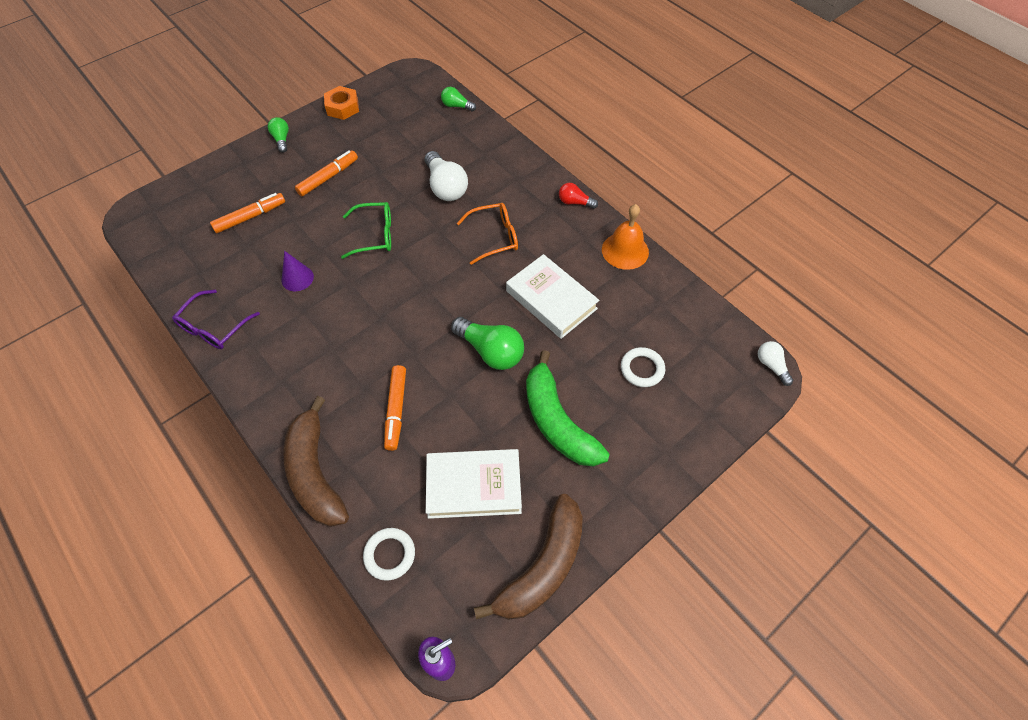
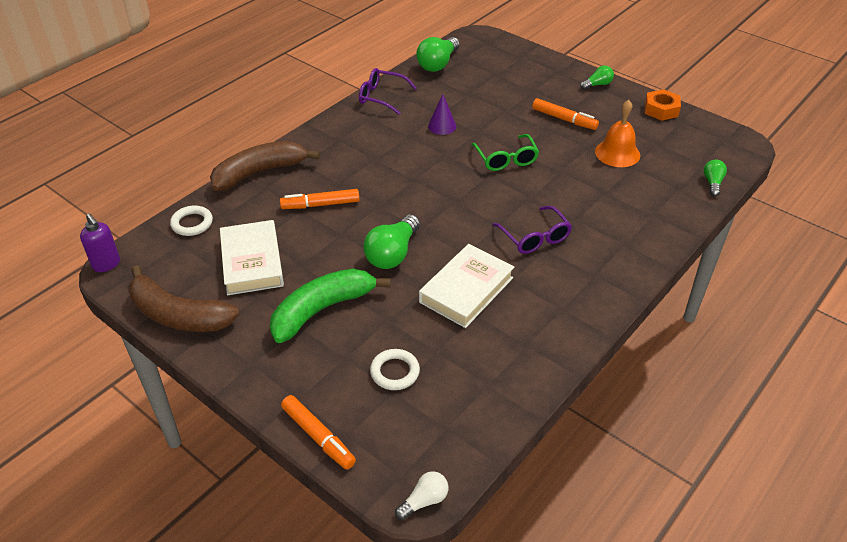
camera: 80 degrees right, 15 degrees down
orange marker [210,193,285,233] -> orange marker moved to [281,395,356,469]
white light bulb [425,151,468,201] -> none
orange glasses [457,203,518,265] -> purple glasses [492,206,572,254]
red light bulb [559,183,598,209] -> none
orange bell [602,204,649,270] -> orange bell moved to [595,100,640,167]
none -> green light bulb [416,37,460,72]

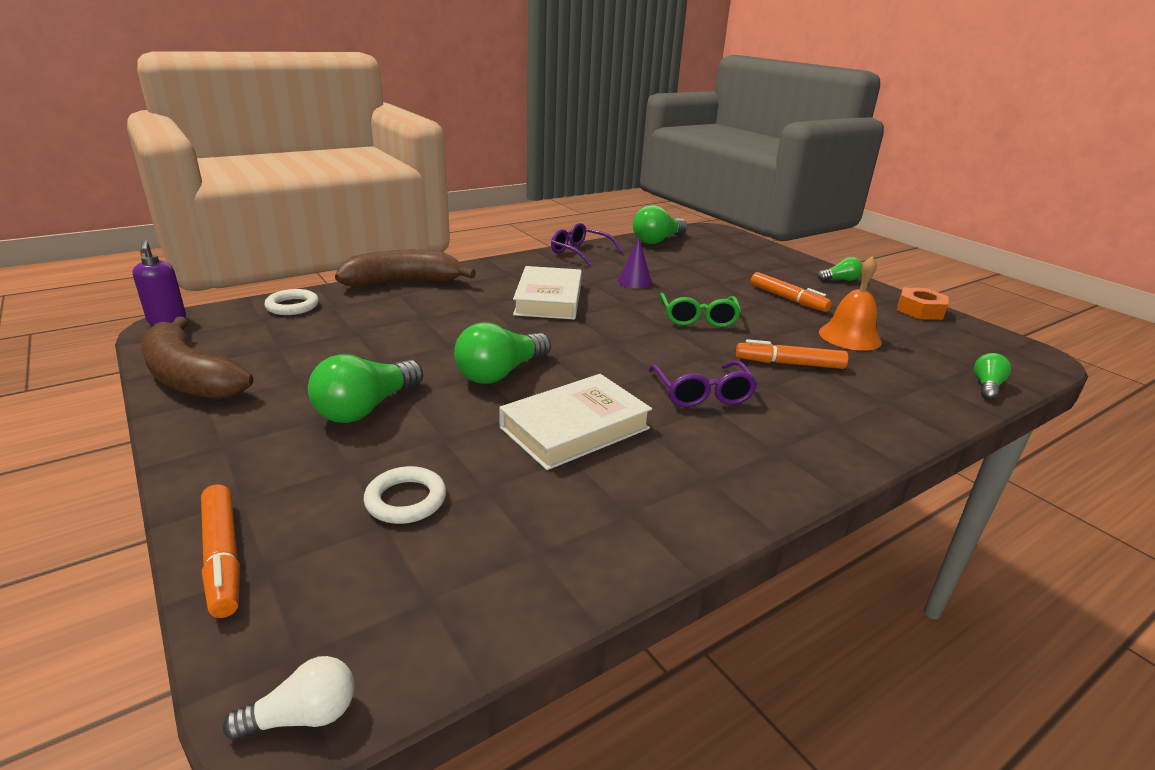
camera: 15 degrees right, 15 degrees down
white book [220,220,284,295] -> white book moved to [513,266,582,320]
green banana [270,269,391,343] -> green light bulb [308,354,423,423]
orange marker [280,189,359,209] -> orange marker moved to [736,339,848,369]

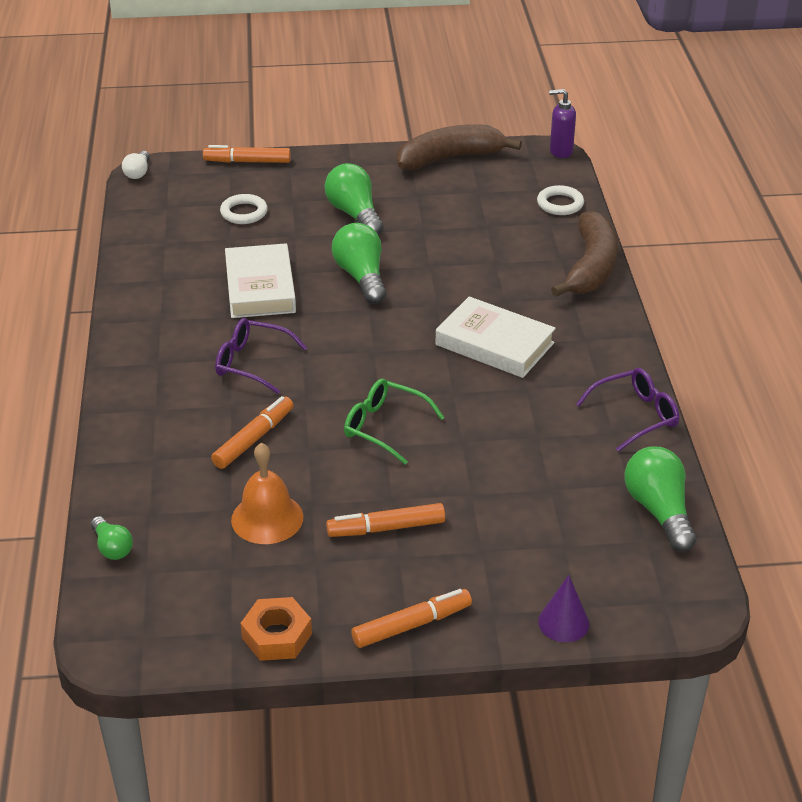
camera: 120 degrees right, 10 degrees up
purple cone [618,237,652,288] -> purple cone moved to [538,575,589,642]
green light bulb [817,257,862,281] -> orange marker [351,589,472,648]

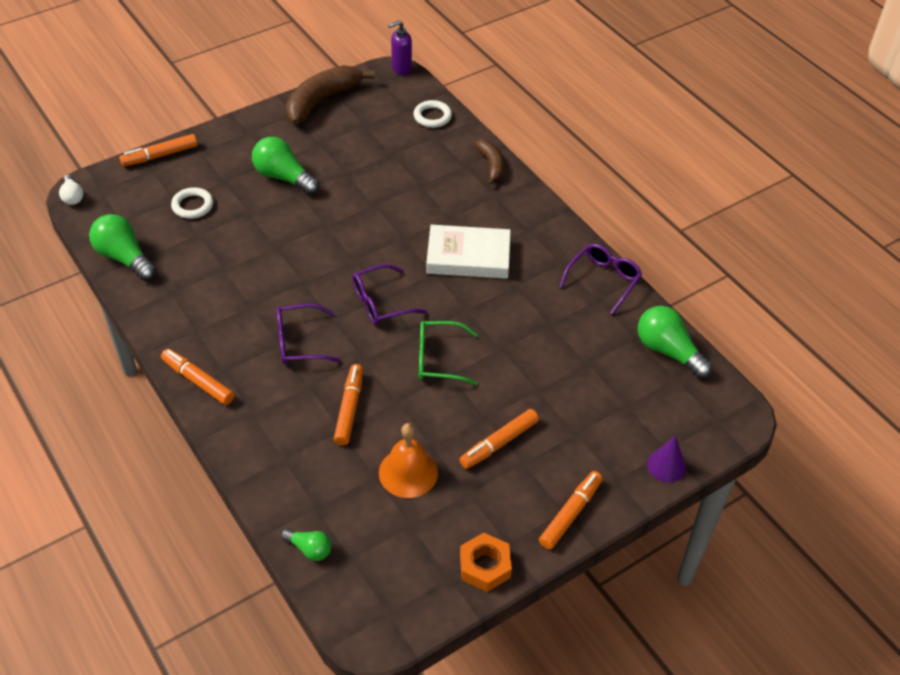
camera: 30 degrees left, 10 degrees up
white book [225,243,296,318] -> none
green light bulb [332,223,386,304] -> green light bulb moved to [89,214,157,281]
brown banana [551,211,618,297] -> brown banana [475,140,504,185], size x0.56
none -> orange marker [161,349,234,405]
none -> purple glasses [352,264,427,325]

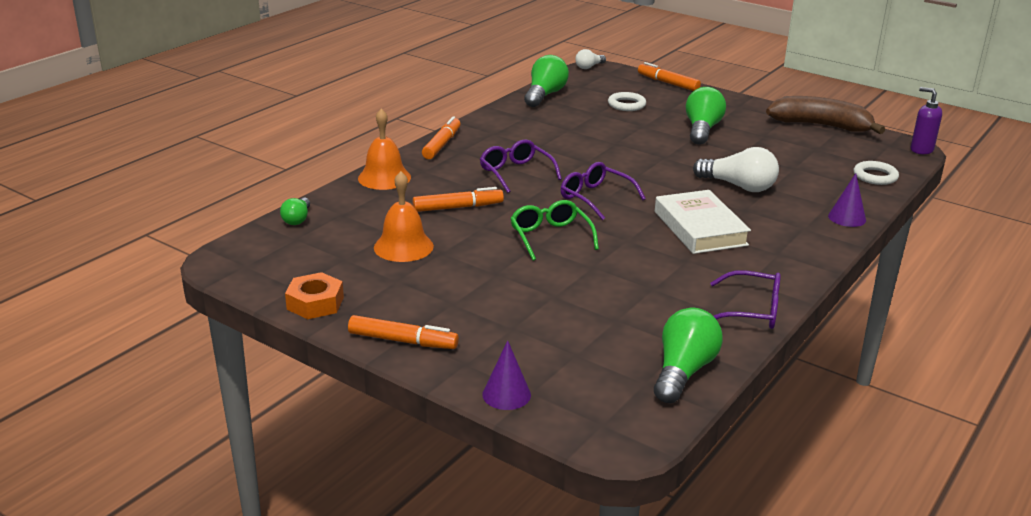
camera: 70 degrees right, 20 degrees down
orange marker [459,409,539,469] -> none
brown banana [475,140,504,185] -> purple cone [828,173,866,227]
none -> orange bell [358,108,411,190]
none -> white light bulb [693,147,779,192]

